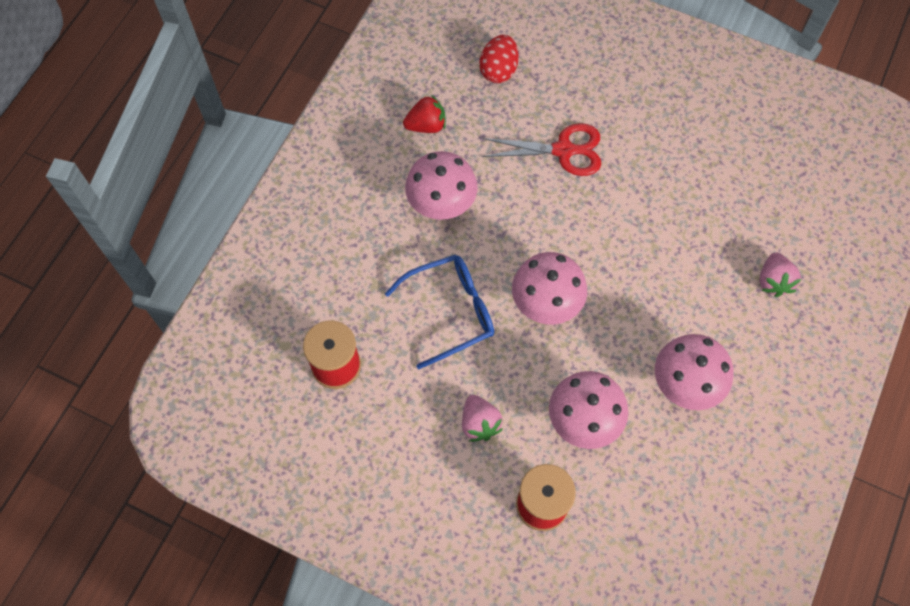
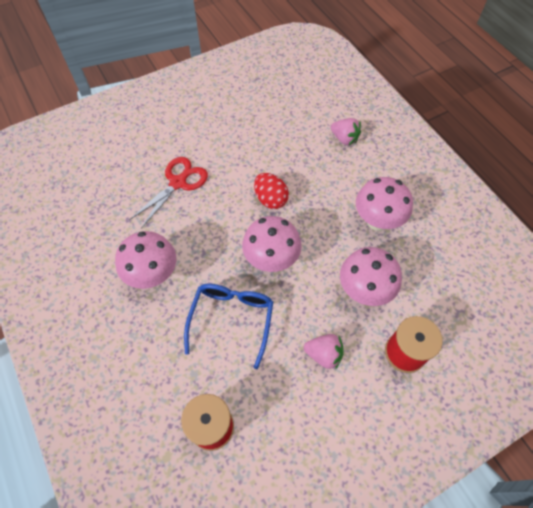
camera: 55 degrees left, 5 degrees down
red strawberry [403,95,446,133] -> none
red egg [479,35,519,83] -> red egg moved to [254,173,289,209]

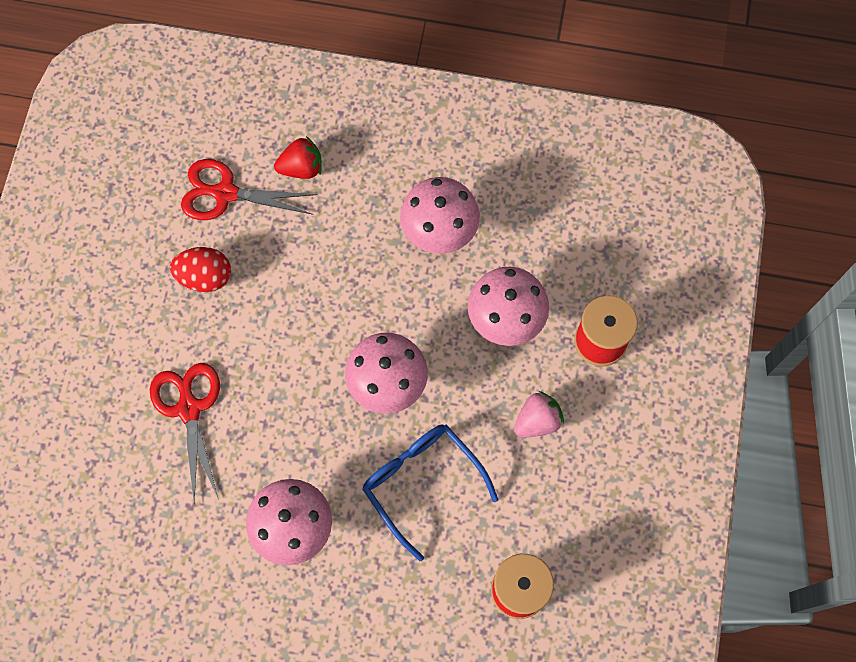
camera: 50 degrees left, 10 degrees up
red egg [254,173,289,209] -> red egg moved to [170,247,231,292]
pink strawberry [331,118,361,146] -> red strawberry [274,136,321,179]
none -> red scissors [181,159,317,220]

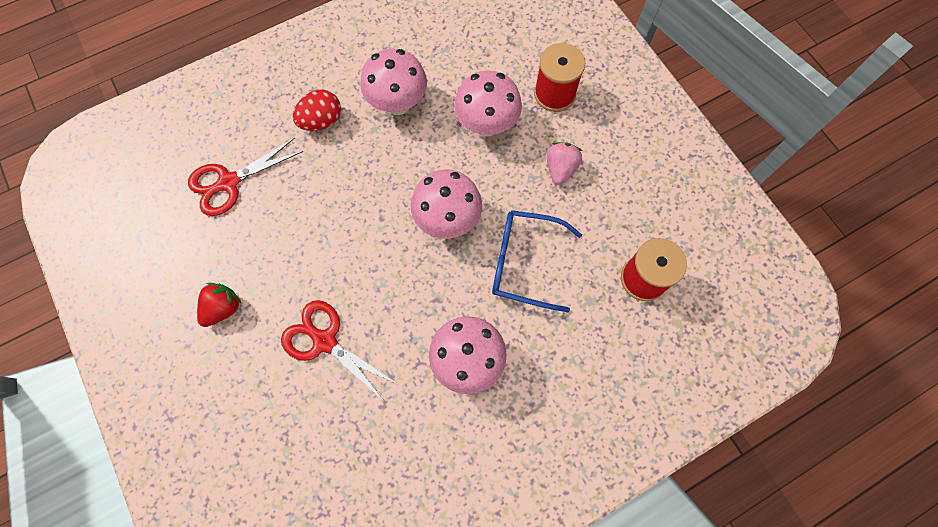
camera: 40 degrees left, 0 degrees up
red egg [170,247,231,292] -> red egg moved to [293,90,341,131]
red strawberry [274,136,321,179] -> red strawberry moved to [197,283,242,327]

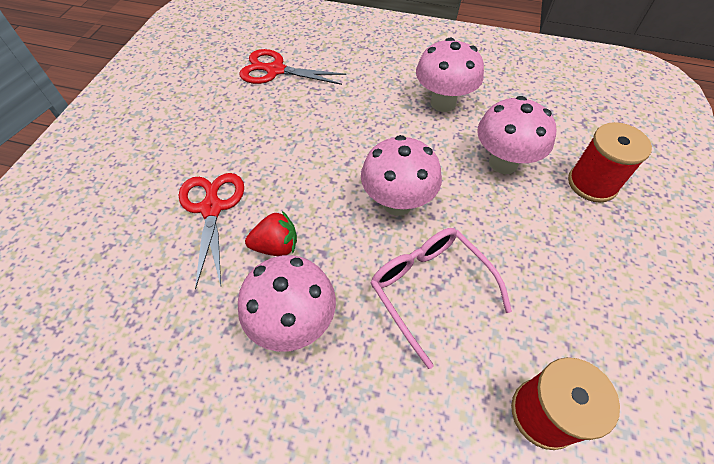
camera: 45 degrees right, 15 degrees down
red strawberry [197,283,242,327] -> red strawberry moved to [245,211,297,256]
red egg [293,90,341,131] -> none
blue glasses [492,210,582,312] -> pink glasses [370,228,512,369]
pink strawberry [546,142,582,185] -> none

